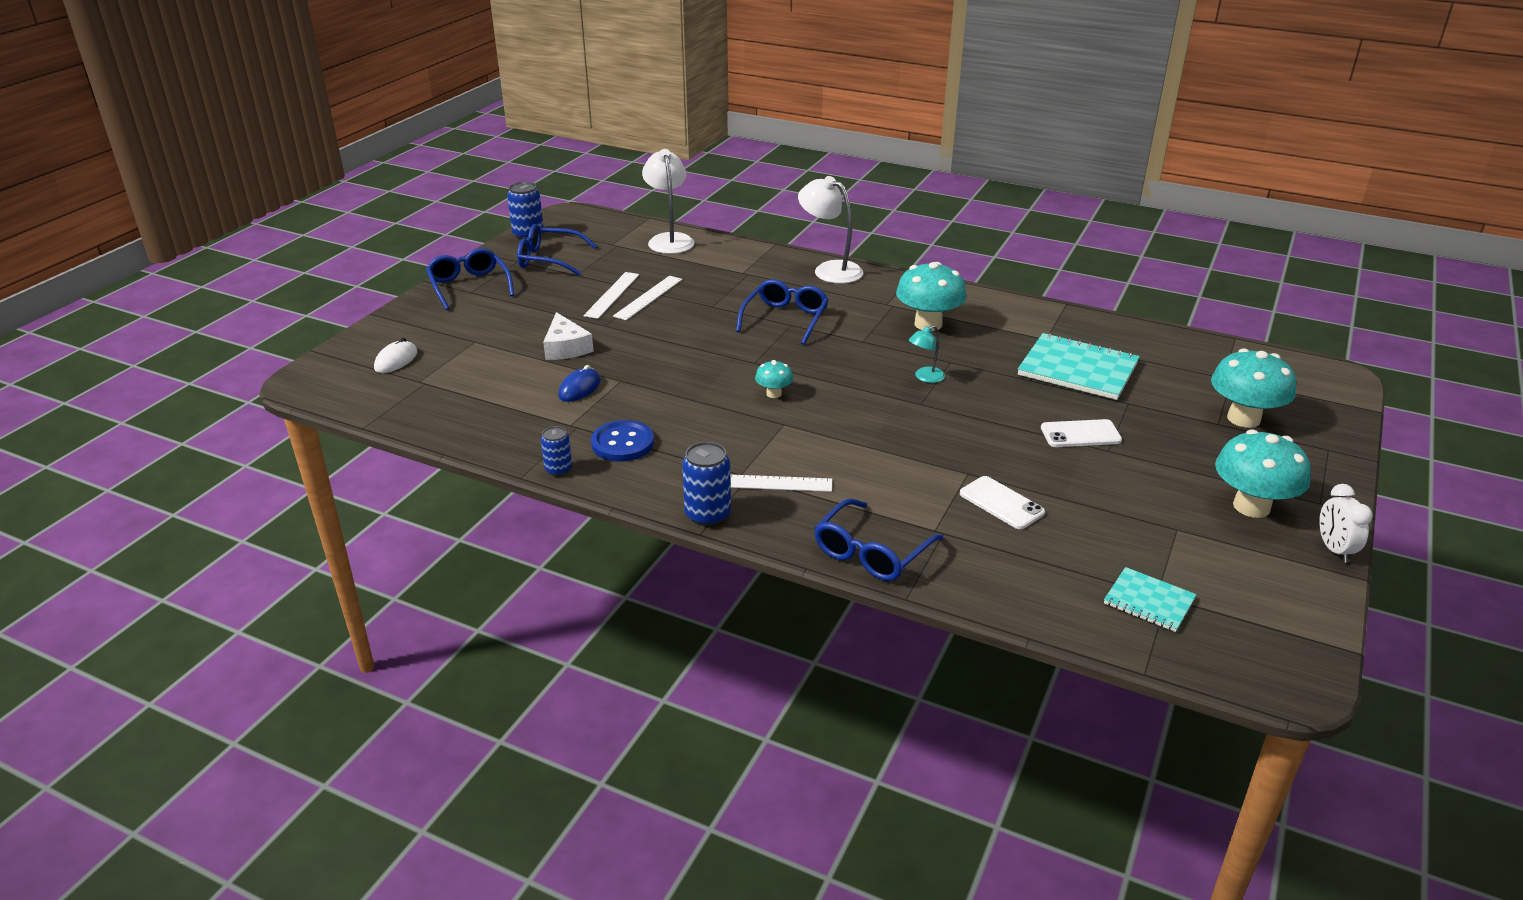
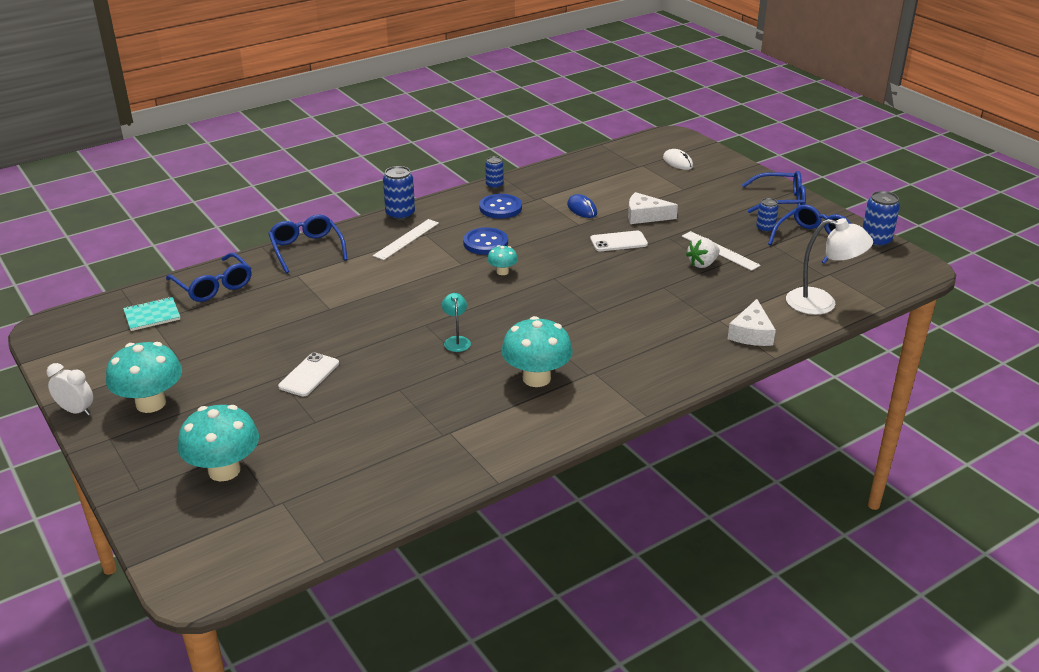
camera: 120 degrees right, 0 degrees up
white ruler [613,276,682,320] -> white strawberry [686,237,720,268]
blue glasses [736,279,829,345] -> blue glasses moved to [166,253,252,302]
white lamp [798,176,863,284] -> none
white phone [960,476,1045,529] -> white phone moved to [590,231,648,251]
turquoise notebook [1018,333,1140,400] -> none
none -> blue button [463,227,508,255]
none -> white cheese [728,299,776,346]
none -> blue can [756,198,779,232]

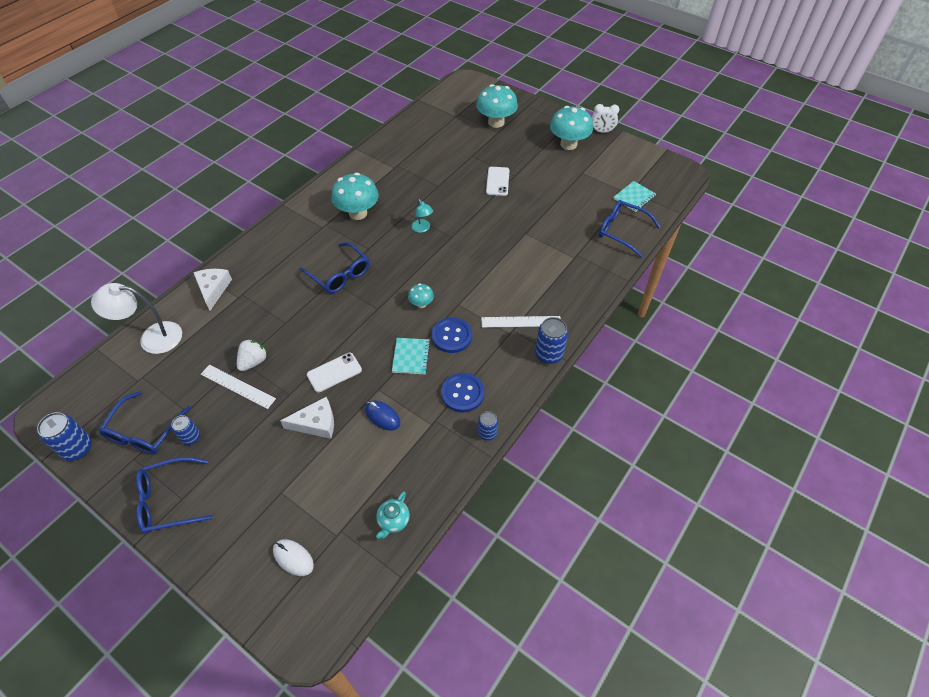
camera: 160 degrees right, 20 degrees up
blue glasses [268,215,348,273] -> blue glasses moved to [300,242,369,293]
white ruler [373,219,439,260] -> white ruler turned 75 degrees clockwise [481,316,561,328]
none -> turquoise teapot [376,491,410,539]
none -> turquoise notebook [392,338,430,374]

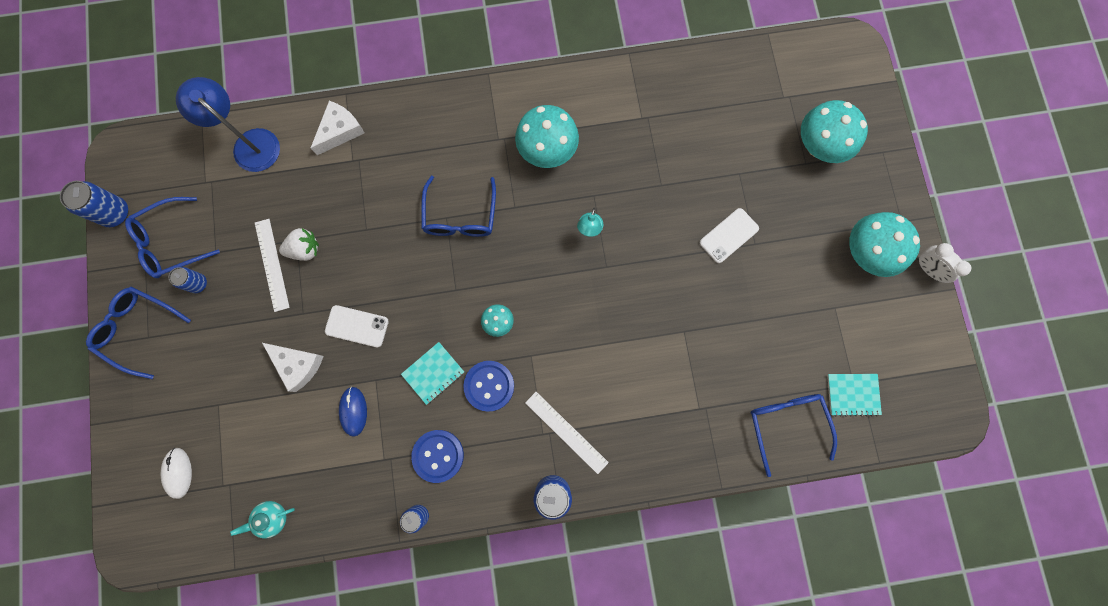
camera: 45 degrees right, 25 degrees up
white lamp [91,283,182,354] -> blue lamp [176,77,280,172]

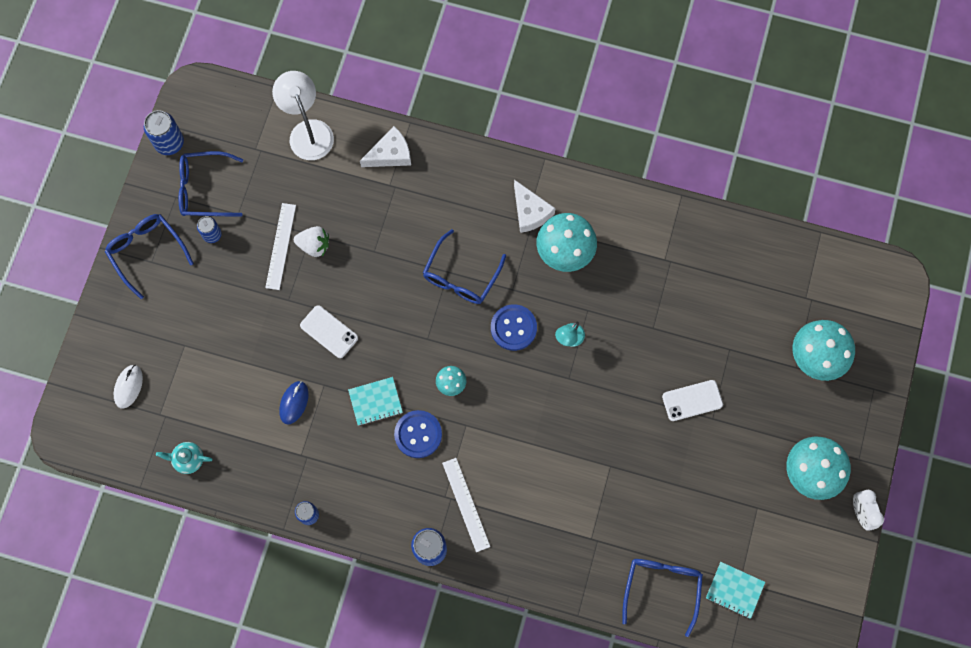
camera: 25 degrees right, 5 degrees down
blue lamp [176,77,280,172] -> white lamp [272,71,334,160]
white cheese [262,343,324,392] -> white cheese moved to [514,180,555,233]
blue button [411,430,464,483] -> blue button moved to [491,304,537,351]

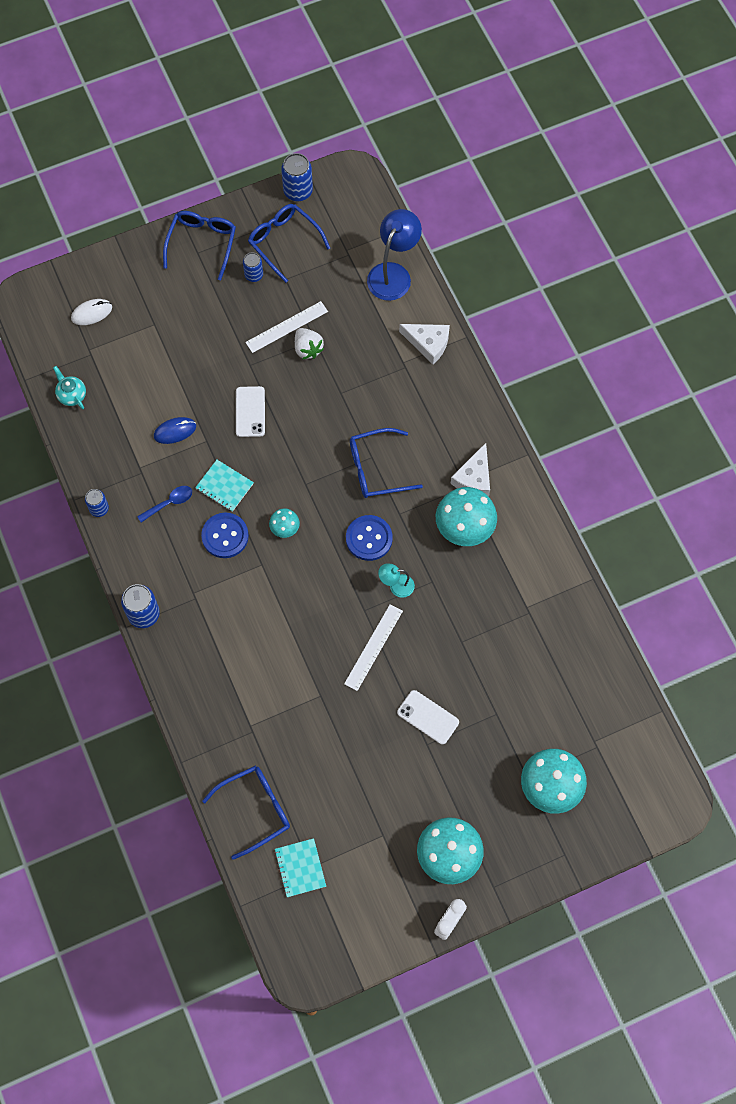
camera: 50 degrees right, 5 degrees down
white lamp [272,71,334,160] -> blue lamp [367,209,422,301]
white ruler [442,458,490,552] -> white ruler moved to [344,604,403,691]
none -> blue spoon [137,486,192,522]

